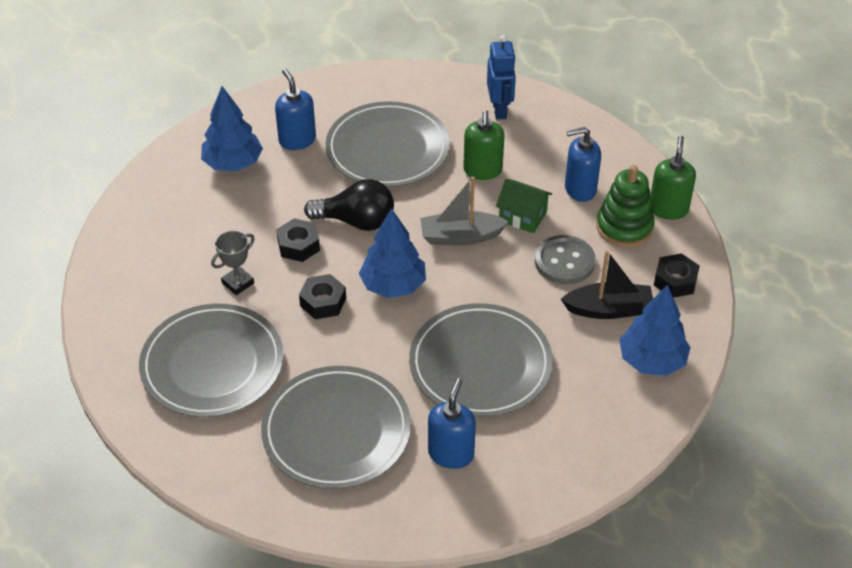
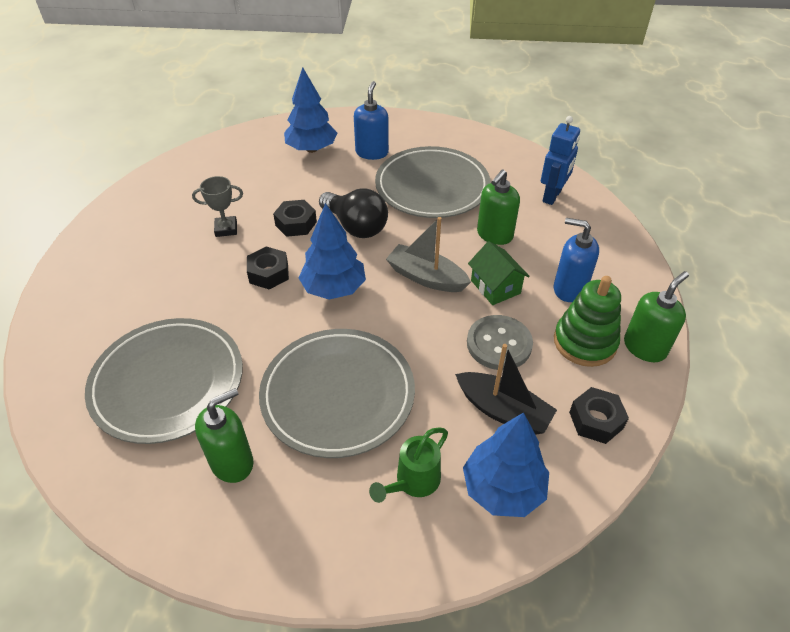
camera: 35 degrees right, 0 degrees up
grey plate [139,304,284,418] -> none
blue soap dispenser [428,378,476,469] -> green soap dispenser [195,388,253,483]
none -> green watering can [369,427,448,503]

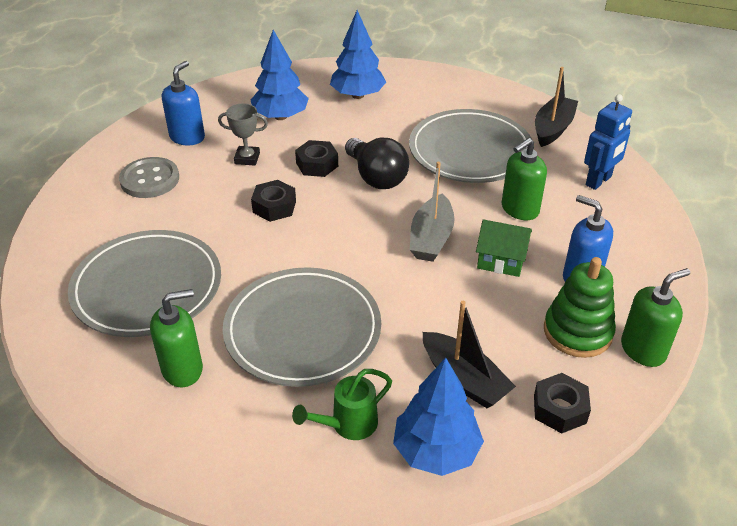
camera: 15 degrees right, 5 degrees down
blue tree [299,203,366,300] -> blue tree moved to [251,30,309,120]
blue soap dispenser [354,81,389,160] -> blue soap dispenser moved to [162,61,205,145]
grey boat [386,217,471,292] -> grey boat turned 120 degrees counterclockwise [410,162,454,262]
grey button [467,315,533,370] -> grey button moved to [119,157,179,198]
green house [468,241,530,305] -> green house turned 60 degrees counterclockwise [476,219,532,277]
none -> black boat [535,67,578,147]

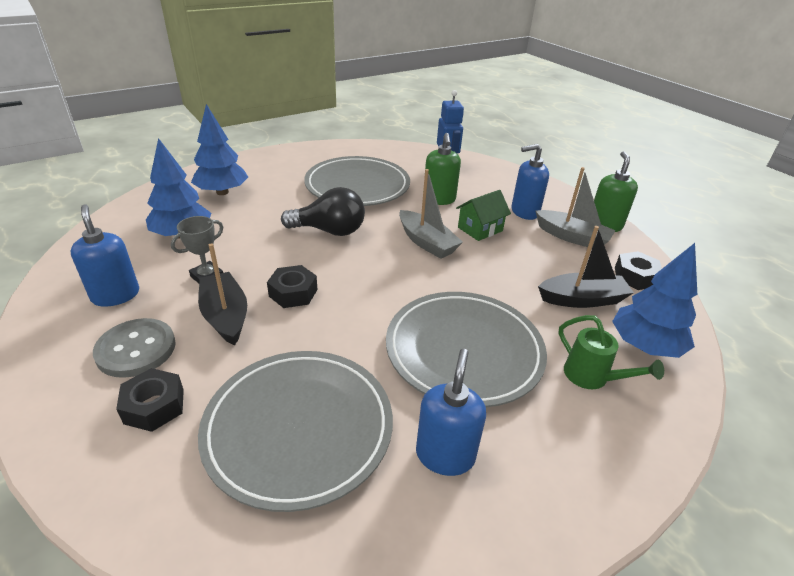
camera: 55 degrees left, 5 degrees down
green soap dispenser [150,289,203,387] -> blue soap dispenser [416,349,486,476]
green watering can [292,369,392,440] -> green watering can turned 45 degrees counterclockwise [559,315,664,389]
black nut [295,140,338,177] -> black nut moved to [116,368,184,432]
black boat [535,67,578,147] -> black boat moved to [198,243,247,346]
green stacking toy [544,257,616,358] -> grey boat [536,167,616,247]

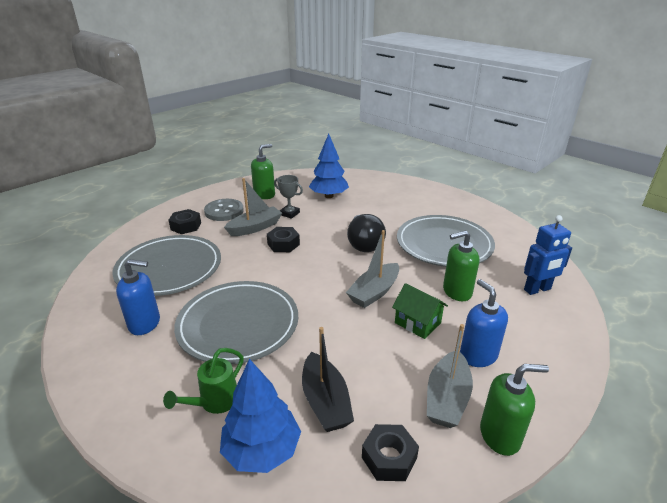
camera: 80 degrees right, 5 degrees down
blue soap dispenser [70,204,139,307] -> green soap dispenser [251,144,275,199]
blue tree [191,104,248,195] -> none
black boat [198,243,247,346] -> grey boat [224,178,282,236]

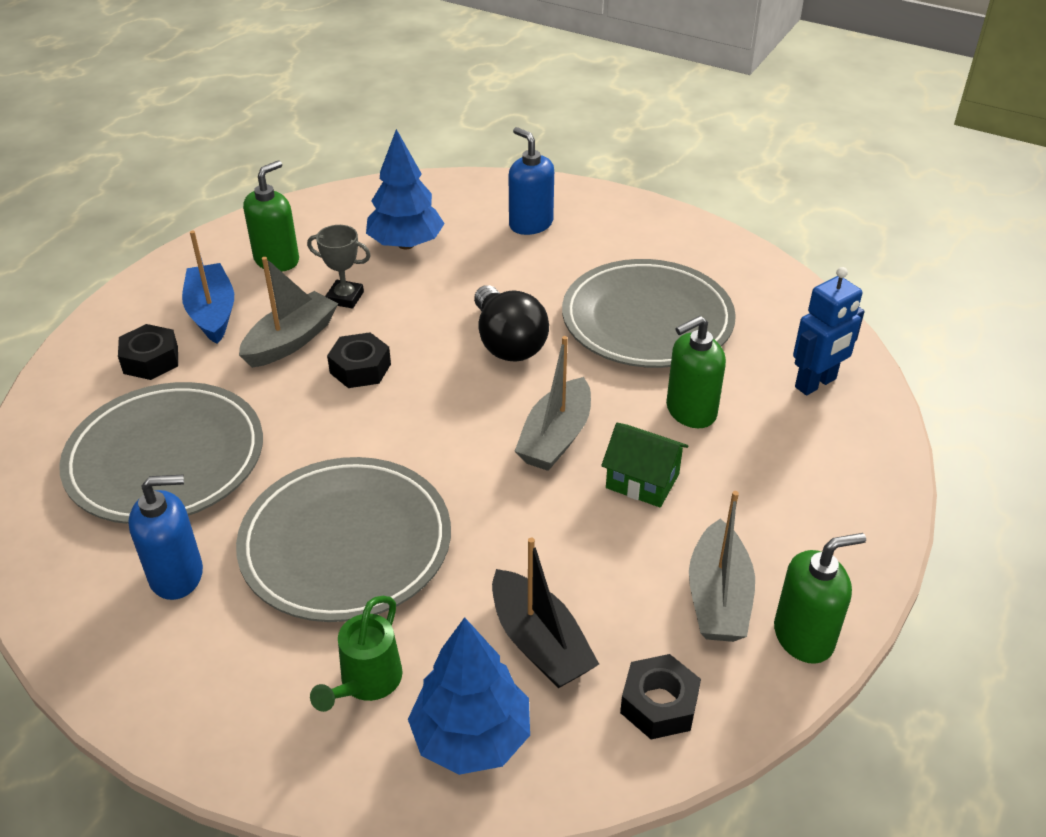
camera: 15 degrees left, 10 degrees up
grey button [204,199,244,221] -> blue boat [182,231,234,344]
blue soap dispenser [460,279,508,367] -> blue soap dispenser moved to [509,127,554,235]

